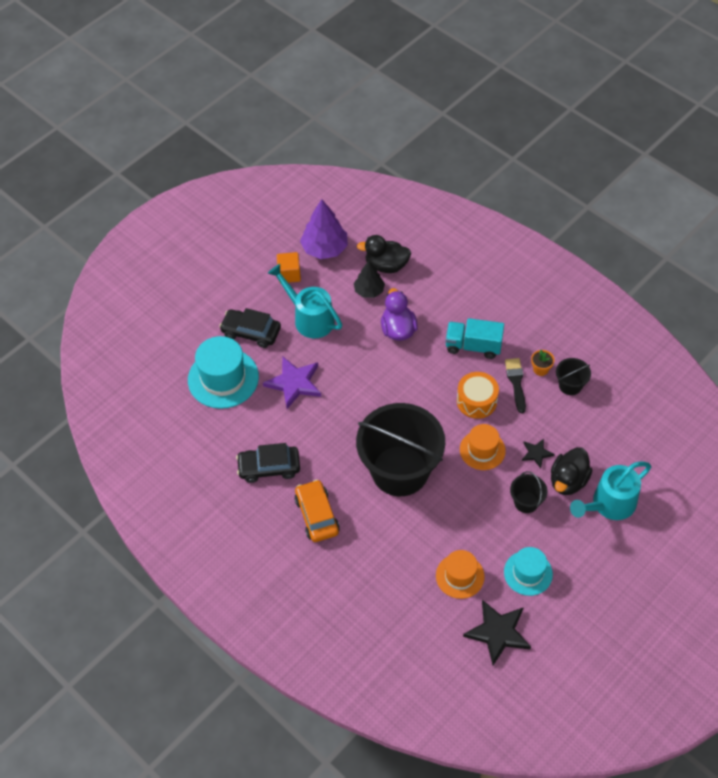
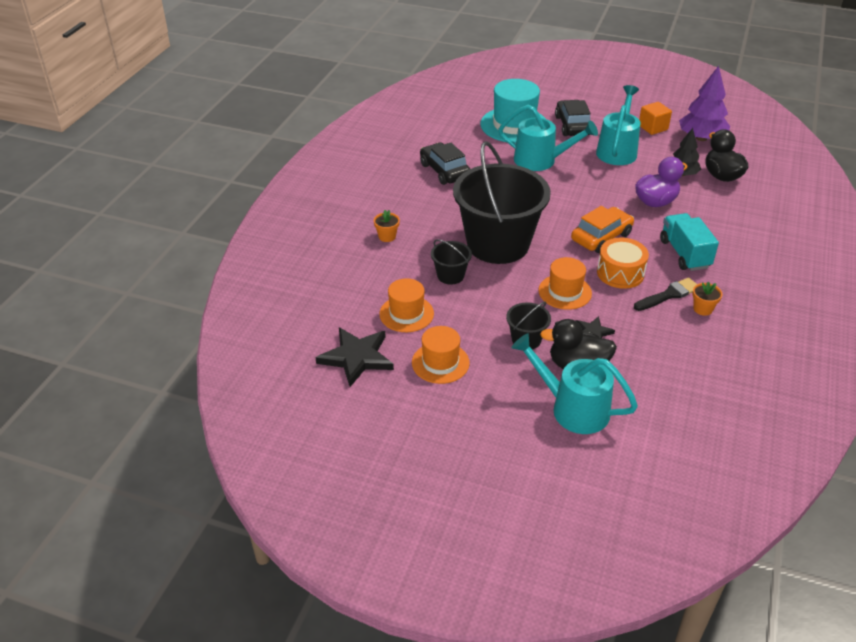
camera: 65 degrees right, 15 degrees down
purple star [263,356,321,409] -> turquoise watering can [498,105,598,171]
orange car [294,480,340,542] -> orange car moved to [571,206,634,253]
turquoise hat [504,547,553,596] -> orange hat [412,326,470,384]
black bucket [556,358,591,395] -> black bucket moved to [431,239,472,285]
none -> orange flower pot [374,210,400,242]

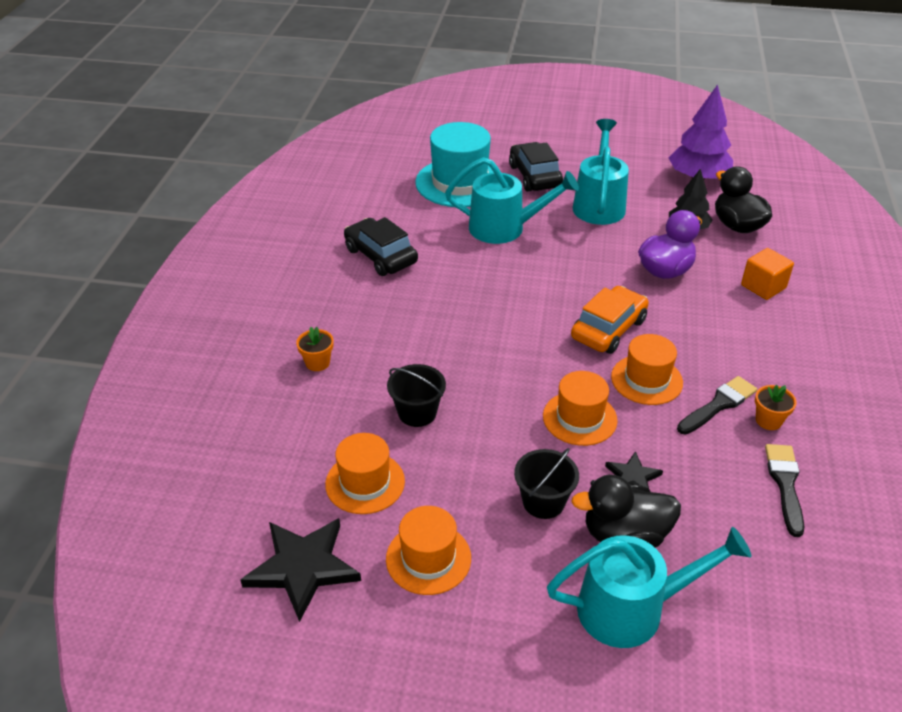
camera: 10 degrees left, 0 degrees up
black bucket [453,141,551,264] -> none
turquoise watering can [511,334,638,434] -> turquoise watering can turned 150 degrees clockwise [547,527,752,648]
orange drum [597,238,649,289] -> orange hat [611,334,683,405]
orange cube [639,102,672,135] -> orange cube moved to [741,248,794,300]
turquoise truck [660,213,719,271] -> none
none -> black brush [765,444,804,537]

